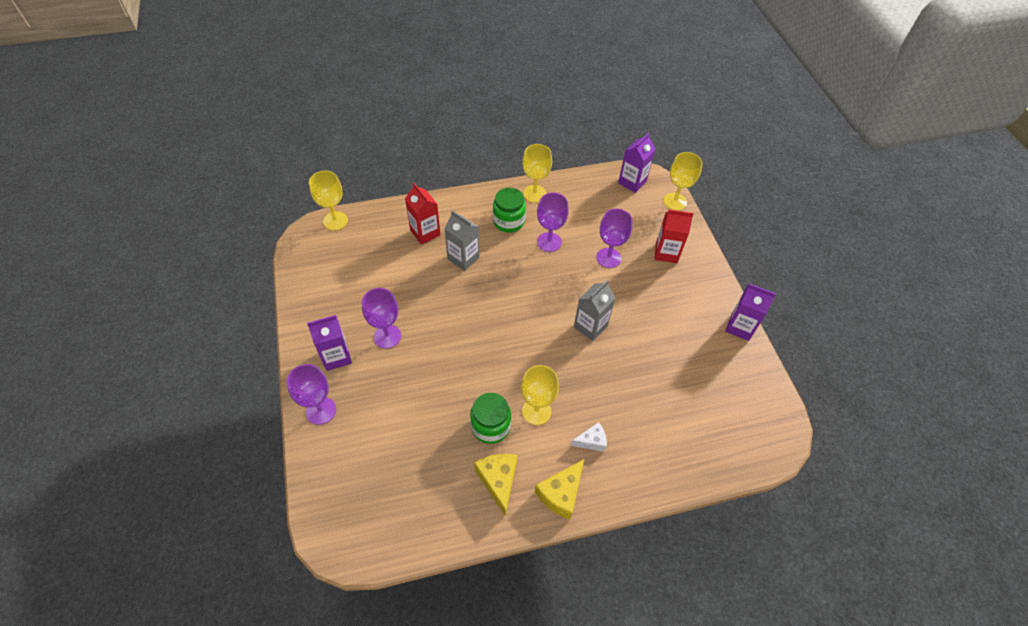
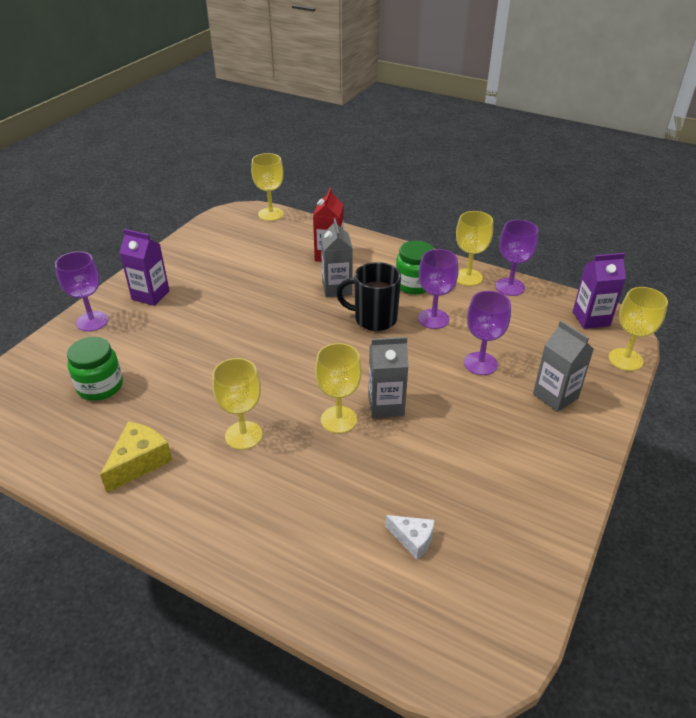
camera: 45 degrees right, 15 degrees down
purple goblet [362,288,401,349] -> purple goblet moved to [495,220,538,296]
green jar [470,393,511,444] -> green jar moved to [67,337,123,401]
yellow cheese [535,459,584,520] -> none
white cheese [571,422,607,452] -> white cheese moved to [385,515,435,559]
red carton [655,209,694,263] -> grey carton [533,321,594,412]
purple carton [725,284,776,341] -> none
none -> yellow goblet [315,343,362,433]
none -> black mug [336,262,401,331]

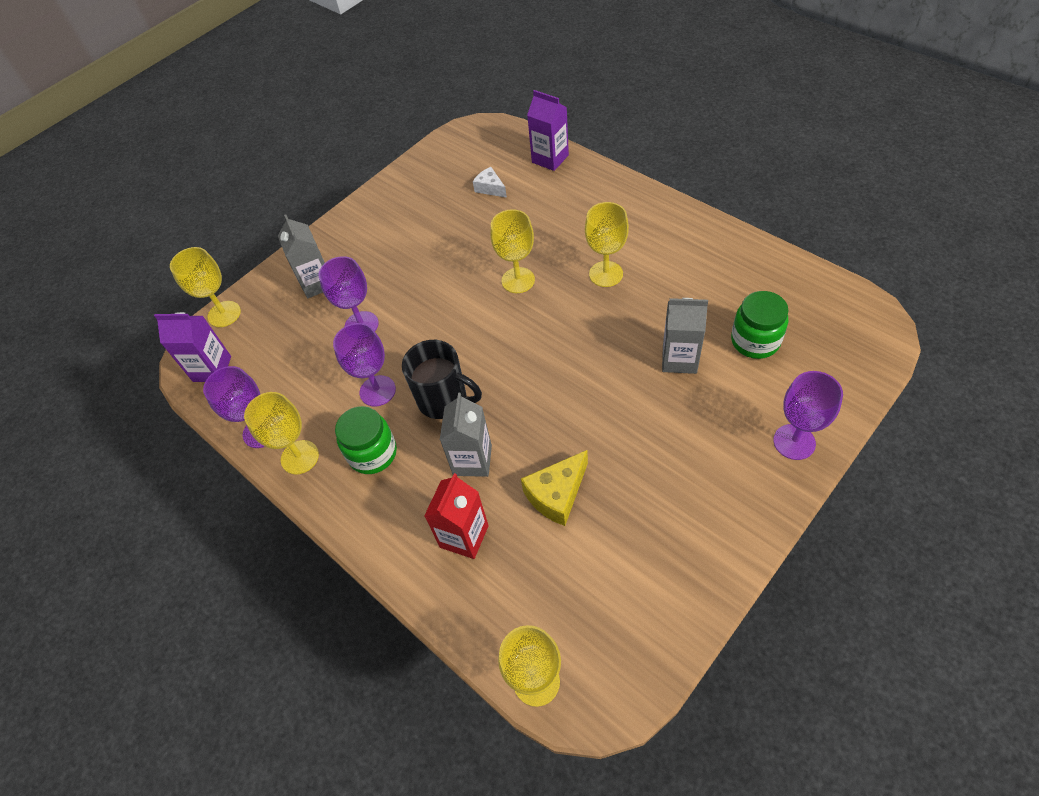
camera: 160 degrees left, 15 degrees up
yellow cheese [100,422,173,493] -> yellow cheese moved to [521,450,588,526]
purple carton [119,229,170,306] -> purple carton moved to [527,90,569,171]
grey carton [368,337,409,418] -> grey carton moved to [662,298,708,374]

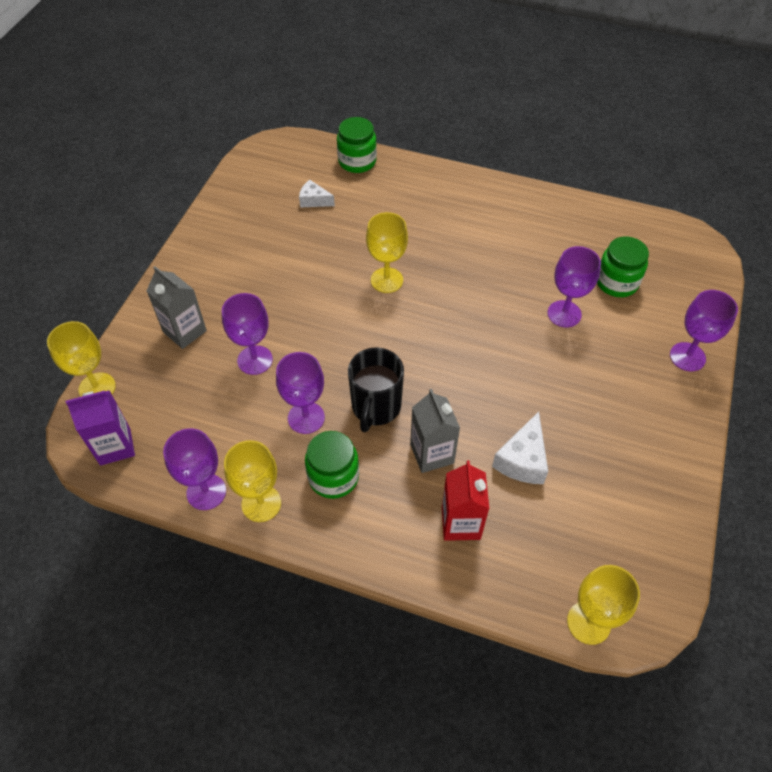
camera: 30 degrees left, 0 degrees up
black mug [402,340,482,419] -> black mug turned 105 degrees clockwise [348,348,404,432]
yellow cheese [521,450,588,526] -> white cheese [492,411,548,484]
purple carton [527,90,569,171] -> green jar [337,117,377,173]
yellow goblet [585,202,629,287] -> none
grey carton [662,298,708,374] -> purple goblet [547,246,601,327]

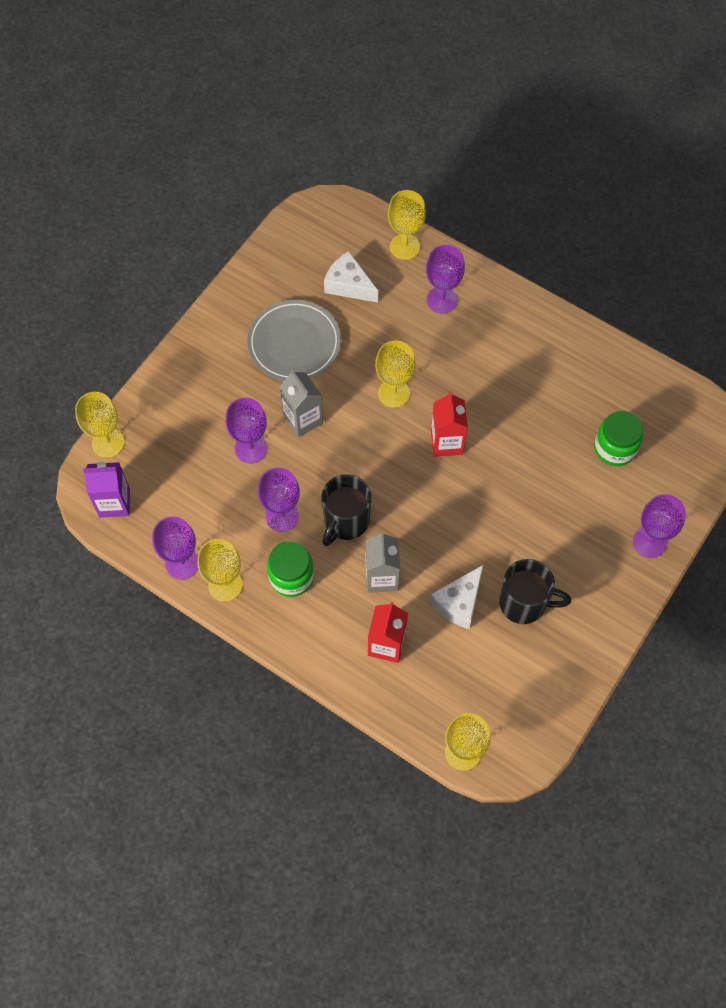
camera: 15 degrees right, 10 degrees up
grey carton [146,266,207,349] -> grey carton moved to [280,369,323,437]
white cheese [299,180,335,208] -> white cheese [324,251,378,303], size x1.57
green jar [337,117,377,173] -> yellow goblet [388,190,426,260]
purple goblet [547,246,601,327] -> purple goblet moved to [426,245,465,314]
none -> grey plate [247,300,341,381]
none -> red carton [431,391,468,457]
none -> black mug [499,559,571,624]

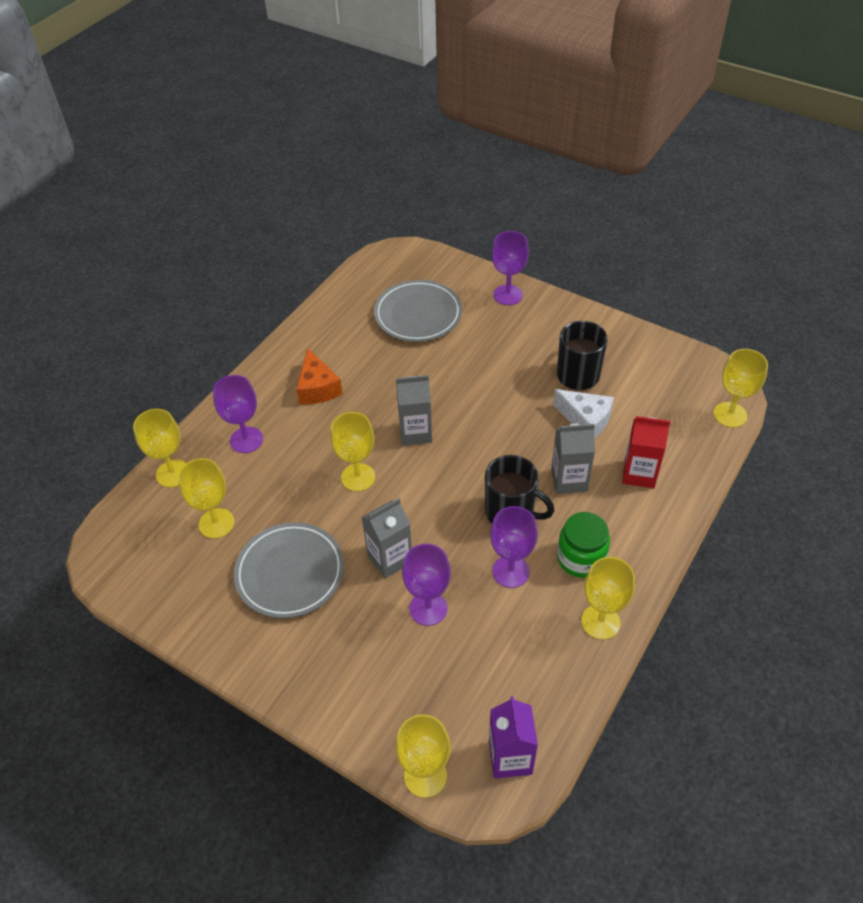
camera: 90 degrees left, 15 degrees down
purple goblet [152,516,198,580] -> none
white cheese [324,251,378,303] -> yellow goblet [178,458,234,538]
red carton [431,391,468,457] -> grey carton [396,375,432,445]
green jar [594,411,643,466] -> grey plate [374,280,462,342]
none -> orange cheese [296,348,343,404]

